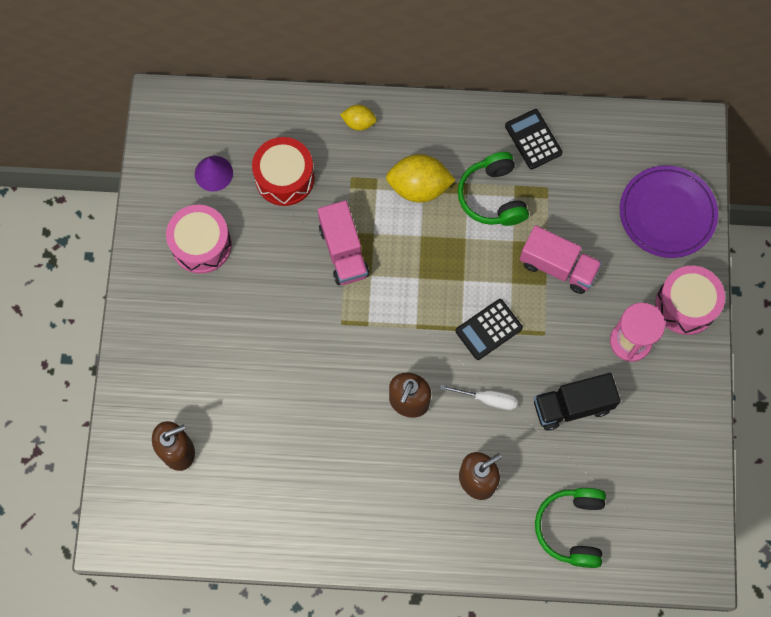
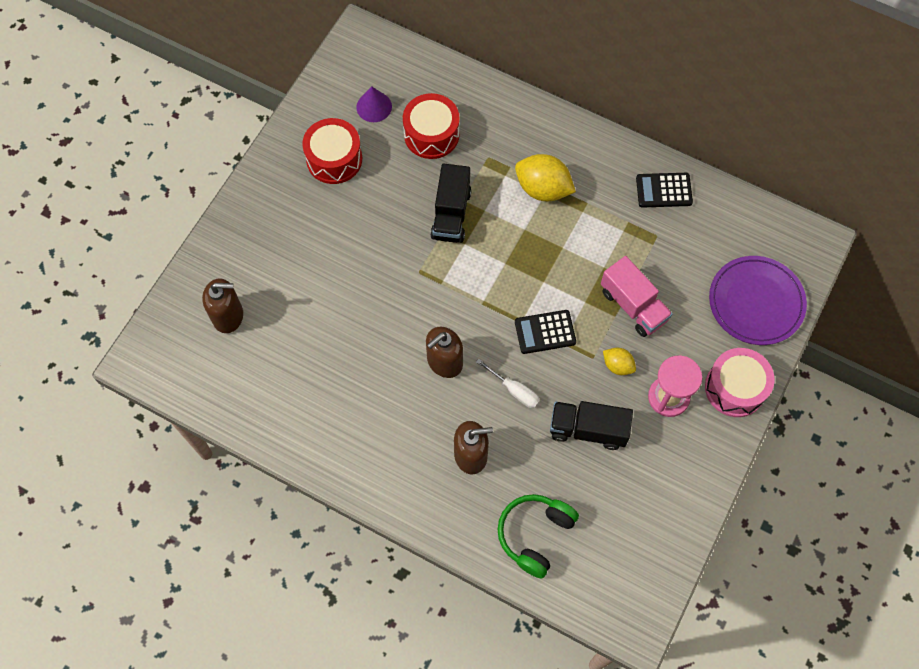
camera: 25 degrees right, 5 degrees down
pink drum [166,205,232,274] -> red drum [302,118,362,184]
pink truck [318,200,370,285] -> black truck [430,163,472,243]
yellow lemon [340,105,377,131] -> yellow lemon moved to [603,348,636,375]
green headphones [458,152,529,226] -> none
black calculator [505,109,562,169] -> black calculator turned 90 degrees counterclockwise [636,173,693,208]

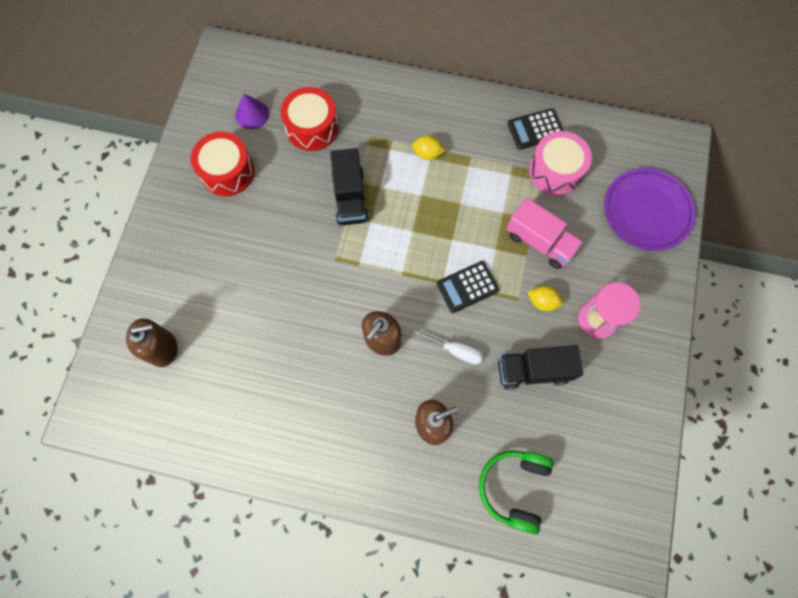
camera: 15 degrees left, 5 degrees up
yellow lemon [515,154,576,201] -> yellow lemon [412,136,445,160], size x0.55
pink drum [705,348,775,417] -> pink drum moved to [529,131,592,195]

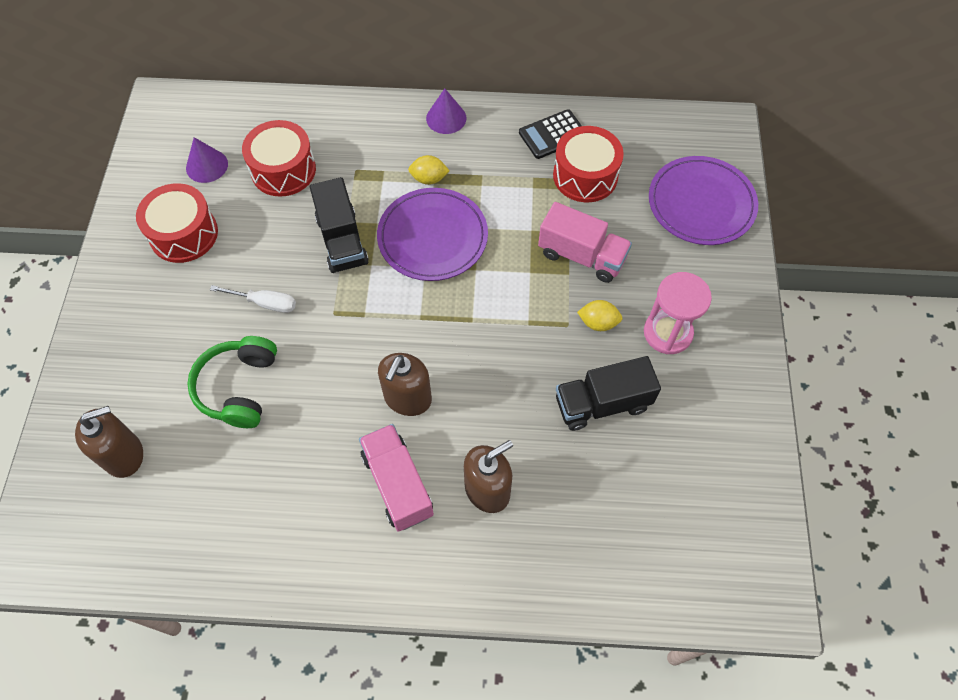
camera: 10 degrees left, 10 degrees down
white screwdriver [412,329,483,364] -> white screwdriver moved to [210,285,296,313]
black calculator [437,261,499,313] -> none
green headphones [479,450,554,535] -> green headphones moved to [187,336,277,428]
pink drum [529,131,592,195] -> red drum [553,126,624,202]
none -> pink truck [359,424,434,532]
none -> purple plate [377,188,488,281]
none -> purple cone [426,88,467,134]

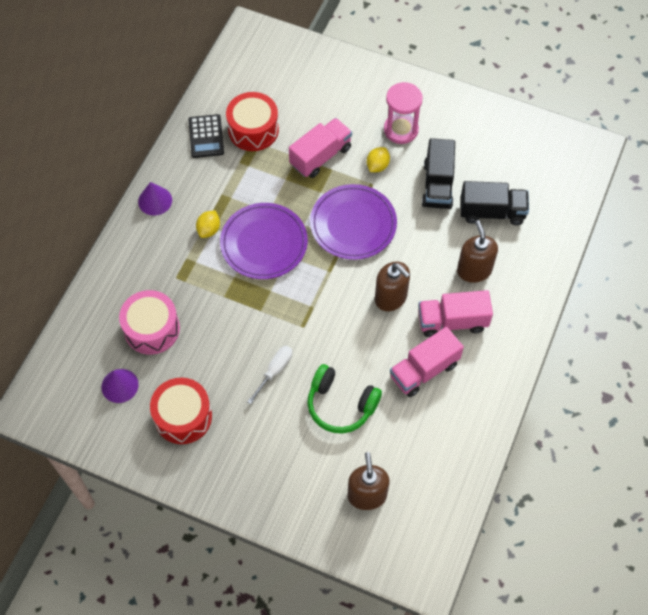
camera: 70 degrees left, 0 degrees up
red drum [242,120,316,197] -> pink drum [119,290,180,355]
black truck [310,177,369,273] -> black truck moved to [461,181,529,225]
purple plate [649,156,758,245] -> purple plate moved to [310,184,397,260]
none -> pink truck [390,327,464,397]

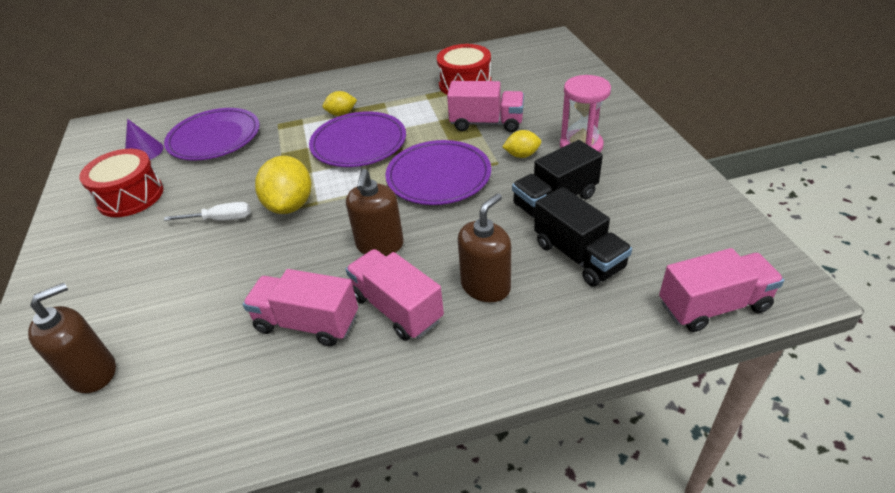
camera: 55 degrees right, 20 degrees down
pink drum [119,290,180,355] -> purple plate [164,108,260,161]
purple cone [138,182,172,216] -> none
black calculator [188,114,224,158] -> none
green headphones [307,364,382,433] -> none
none -> yellow lemon [255,156,312,214]
none -> pink truck [659,248,784,332]

